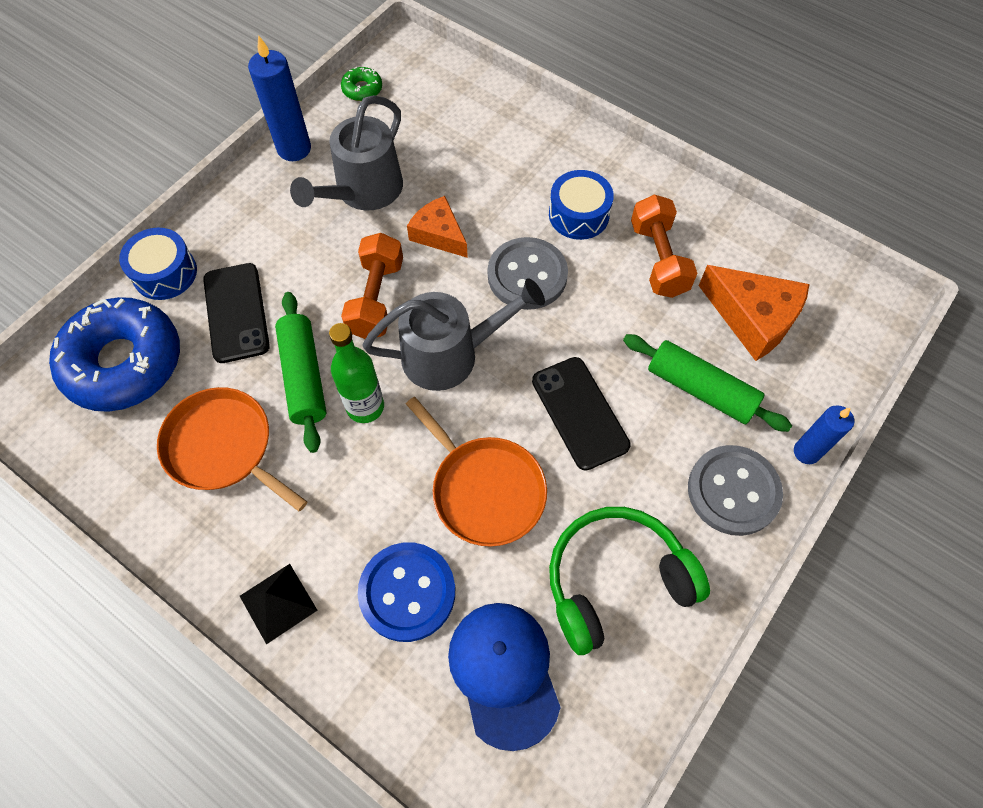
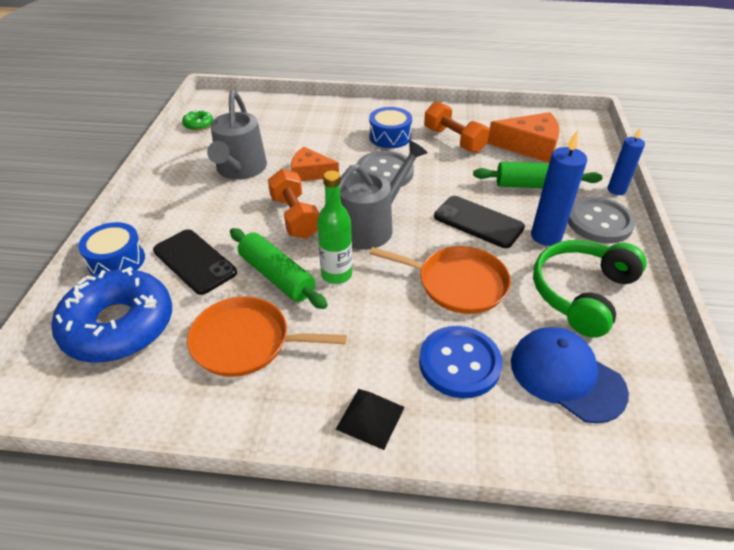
camera: 30 degrees left, 20 degrees down
blue candle [248,35,311,161] -> blue candle moved to [531,130,587,246]

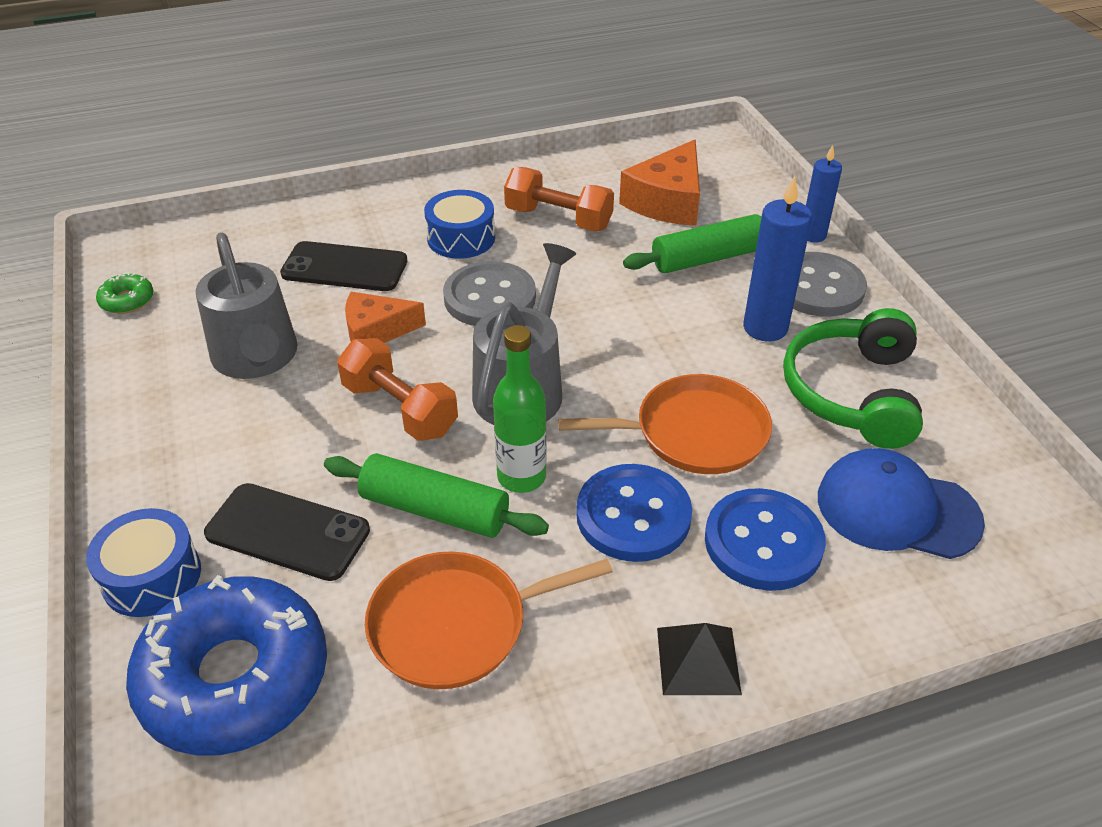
camera: 25 degrees left, 0 degrees up
black phone [434,196,525,248] -> black phone moved to [280,241,407,291]
orange cheese [487,112,560,163] -> orange cheese turned 135 degrees clockwise [619,140,700,226]
none -> blue button [576,464,692,562]

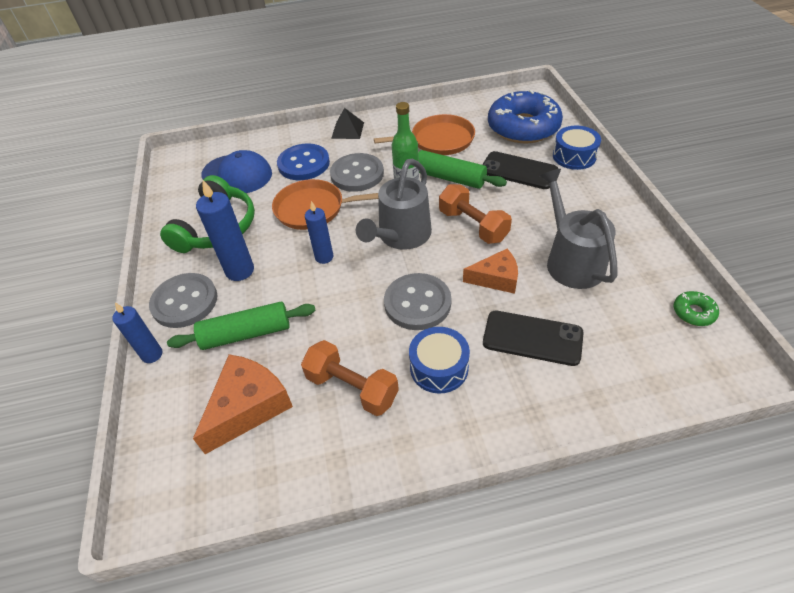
camera: 170 degrees left, 5 degrees up
blue button [576,464,692,562] -> grey button [330,153,384,192]
none -> blue candle [305,201,333,264]

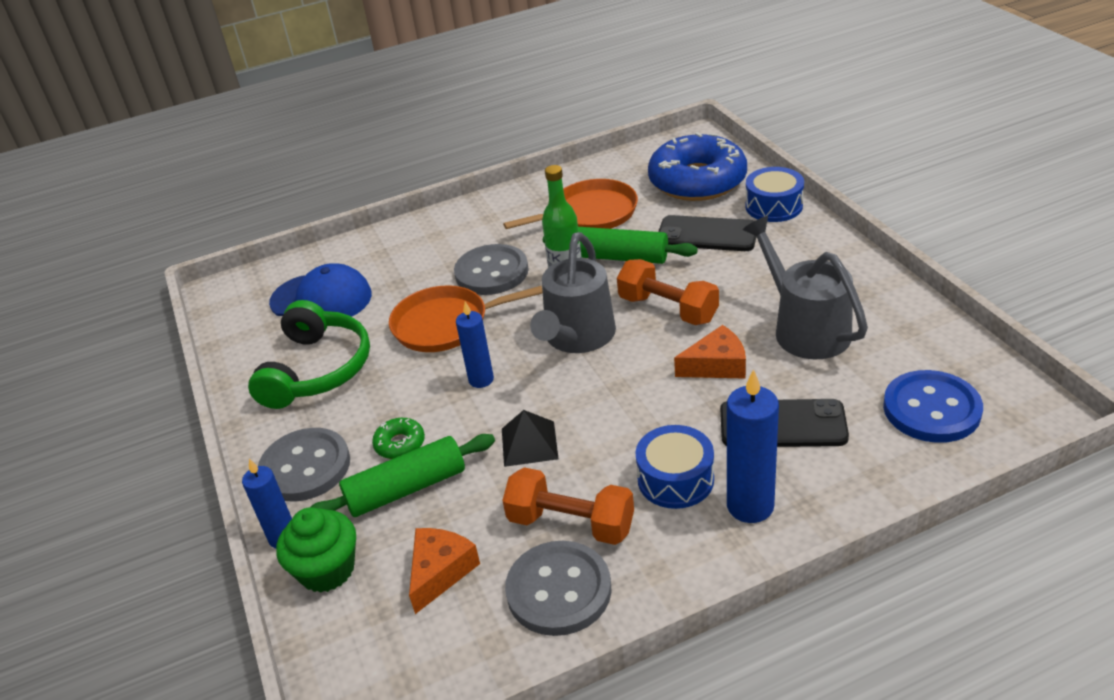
camera: 10 degrees left, 10 degrees down
orange cheese [193,354,293,454] -> orange cheese [409,528,480,614], size x0.66
blue candle [196,180,254,281] -> blue candle moved to [727,369,779,523]
blue button [277,144,330,180] -> blue button moved to [883,370,983,443]
black pyramid [331,108,364,139] -> black pyramid moved to [502,410,559,467]
grey button [384,273,451,330] -> grey button moved to [505,541,612,636]
green donut [673,291,719,326] -> green donut moved to [372,418,425,459]
none -> green cupcake [276,507,356,593]

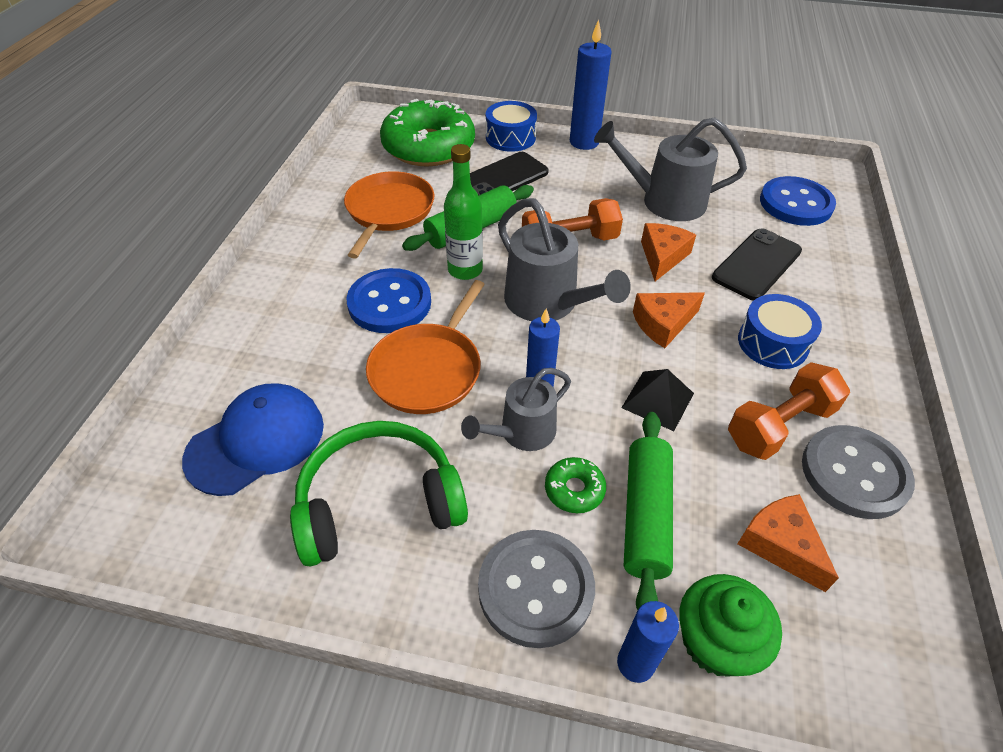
camera: 60 degrees left, 10 degrees up
green headphones [248,300,370,409] -> green headphones turned 60 degrees counterclockwise [290,421,468,567]
grey button [454,244,529,295] -> blue button [346,268,431,333]
blue donut [648,132,747,201] -> green donut [380,99,475,167]
blue candle [727,369,779,523] -> blue candle moved to [570,19,612,150]
none -> grey watering can [461,368,571,451]
none -> orange cheese [633,292,705,348]

